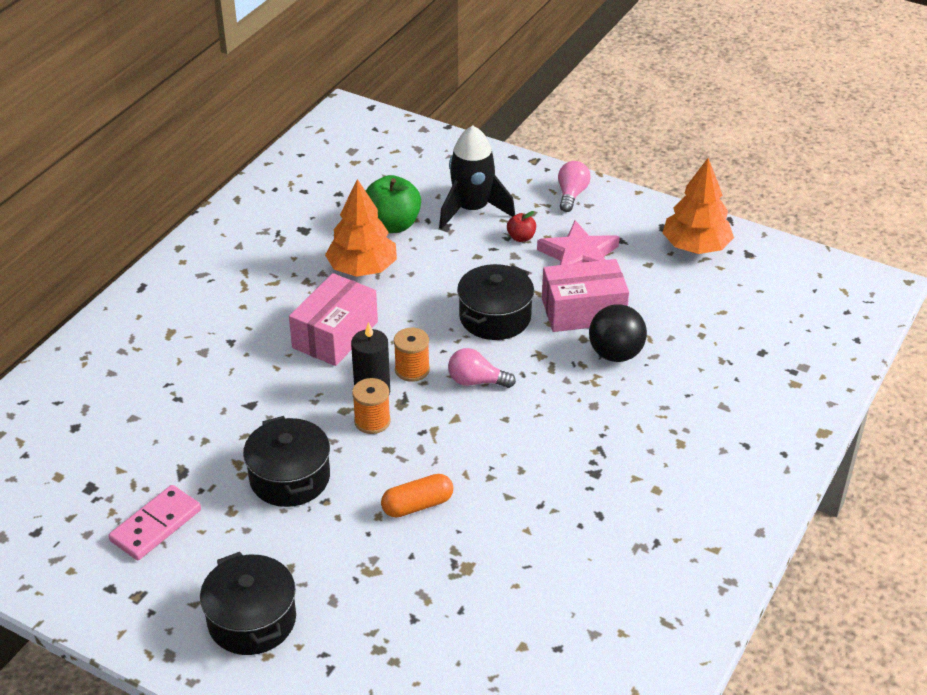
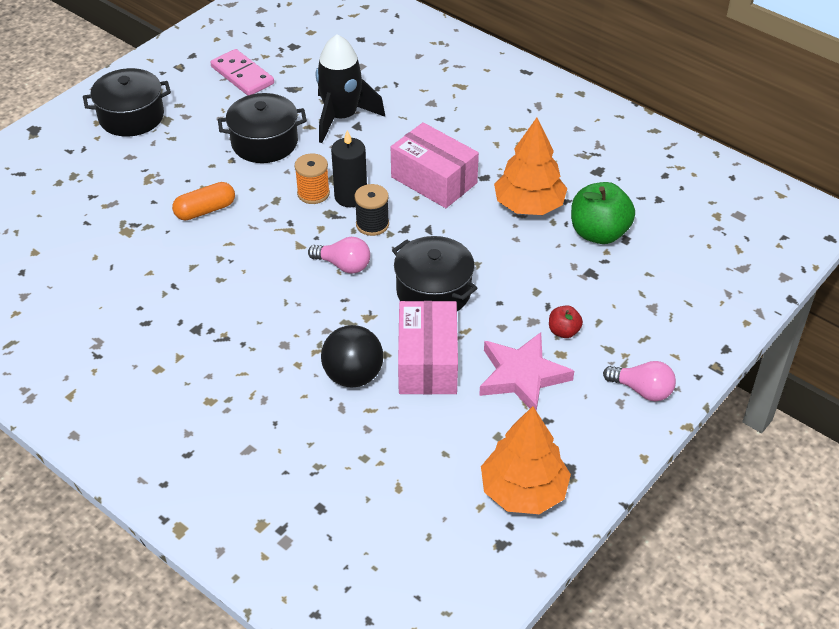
camera: 100 degrees right, 5 degrees up
orange capsule [381,474,453,518] -> orange capsule turned 75 degrees clockwise [172,182,235,220]
orange spool [394,328,430,382] -> black spool [354,184,389,236]
black rocket [439,126,515,229] -> black rocket moved to [316,34,385,143]
pink light bulb [448,348,516,388] -> pink light bulb turned 90 degrees clockwise [308,237,370,274]

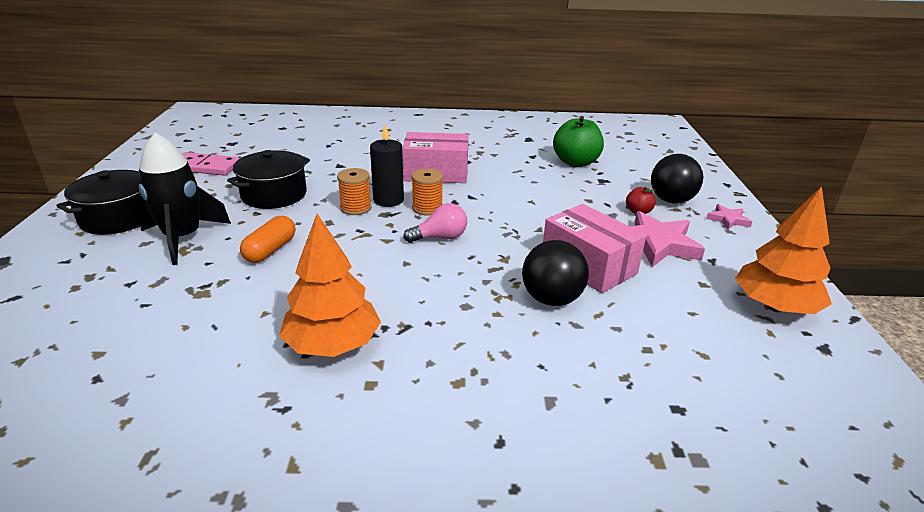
camera: 40 degrees left, 15 degrees down
black rocket [316,34,385,143] -> black rocket moved to [138,133,231,265]
black spool [354,184,389,236] -> orange spool [411,169,443,216]
black pot [392,236,478,311] -> none
orange tree [494,118,568,215] -> orange tree moved to [279,214,381,357]
pink light bulb [603,361,676,401] -> pink star [706,204,752,230]
none -> black ball [651,154,703,204]

